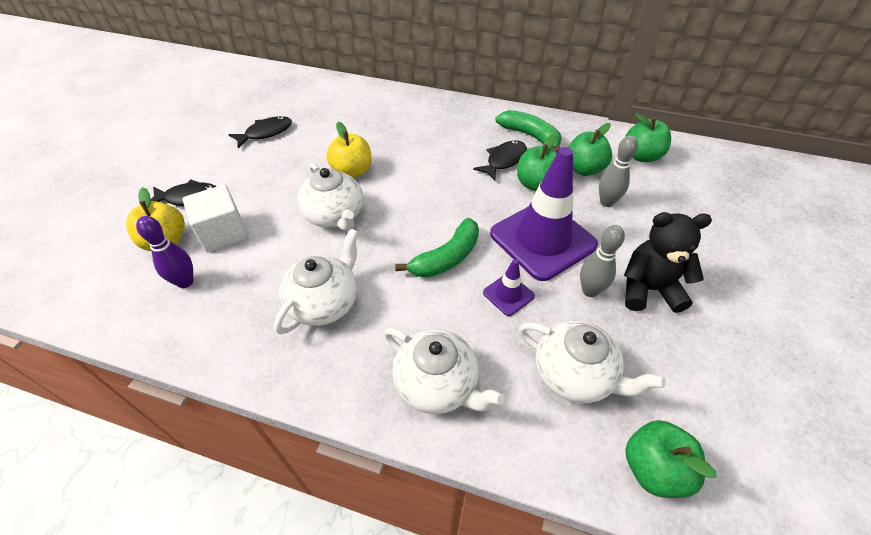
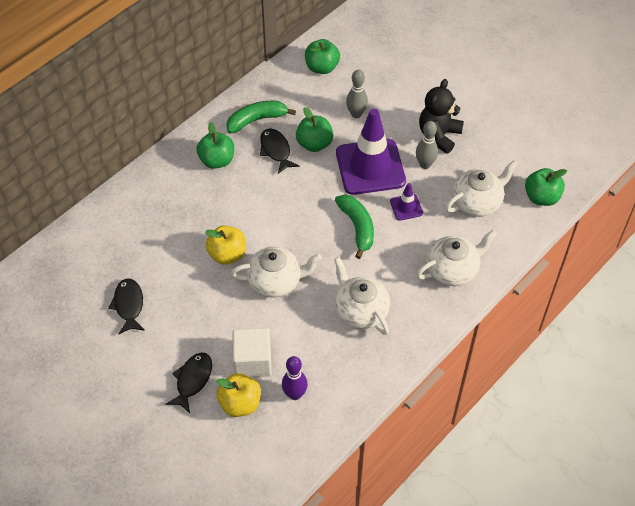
camera: 65 degrees left, 5 degrees up
green apple [568,123,612,176] -> green apple moved to [196,122,234,169]

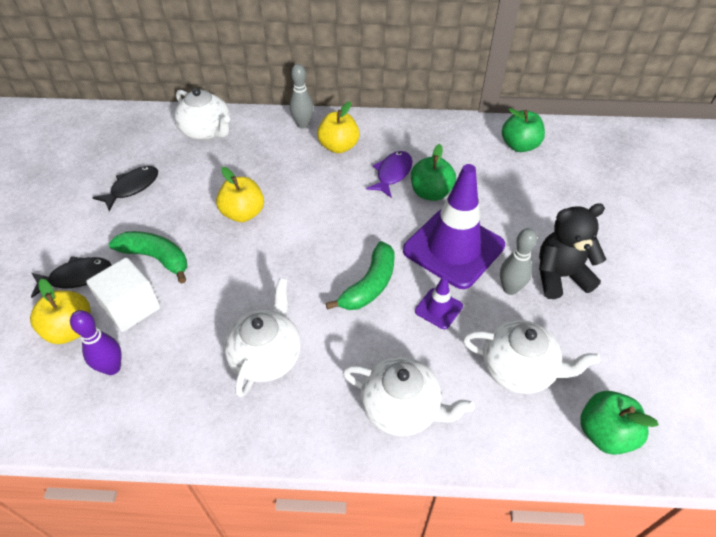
camera: 50 degrees right, 5 degrees down
green apple [196,122,234,169] -> yellow apple [317,101,360,154]
green banana [226,101,296,133] -> green banana moved to [109,231,187,284]
white teapot [231,247,322,297] -> white teapot moved to [174,88,230,140]
black fish [260,128,299,174] -> purple fish [366,151,412,197]
grey bowling pin [346,70,368,118] -> grey bowling pin moved to [290,64,314,128]

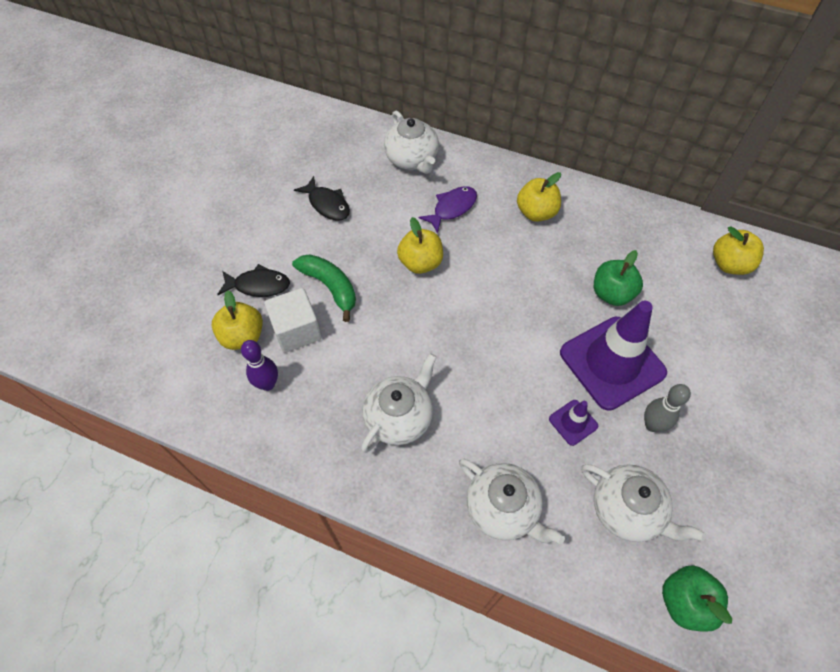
camera: 20 degrees right, 10 degrees up
black fish [92,166,158,211] -> black fish turned 75 degrees clockwise [294,176,350,221]
grey bowling pin [290,64,314,128] -> none
green banana [326,241,394,310] -> none
purple fish [366,151,412,197] -> purple fish moved to [419,186,477,234]
green apple [502,108,545,152] -> yellow apple [713,226,764,275]
black teddy bear [539,203,606,299] -> none

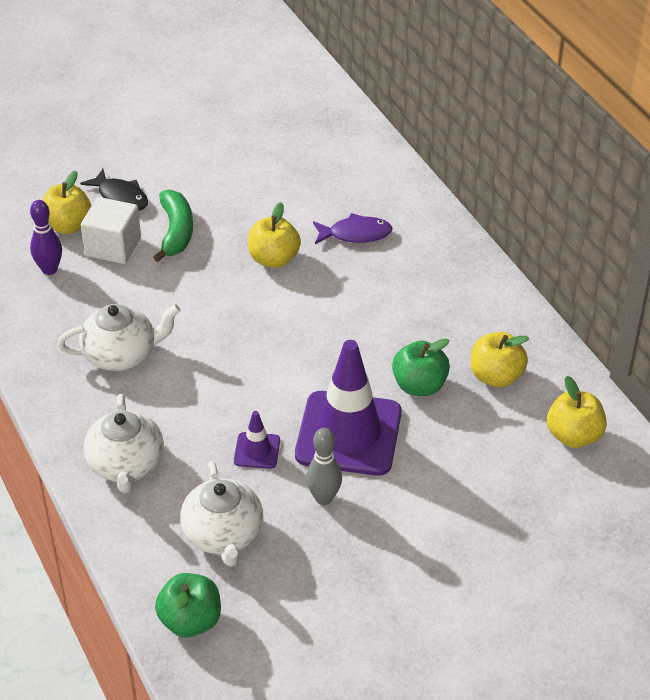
camera: 40 degrees right, 15 degrees down
black fish [294,176,350,221] -> none
white teapot [384,111,439,174] -> none
yellow apple [517,172,561,222] -> yellow apple moved to [471,332,529,387]

